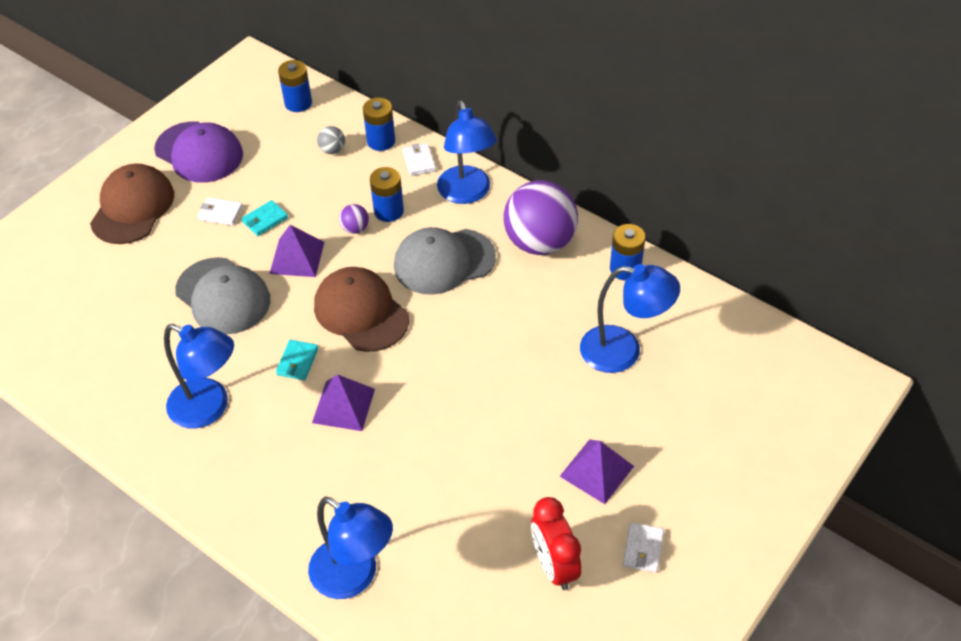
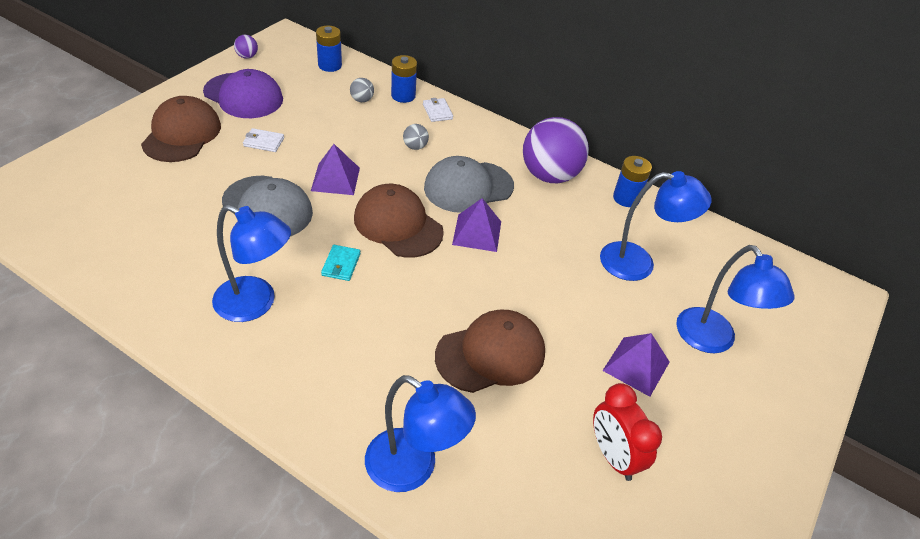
camera: 10 degrees left, 5 degrees down
turquoise wallet [241,200,288,236] -> none
purple pyramid [312,375,375,431] -> purple pyramid moved to [452,198,501,252]
purple ball [339,204,369,234] -> purple ball moved to [234,35,258,59]
blue battery [370,167,404,222] -> grey ball [403,124,429,150]
blue lamp [437,100,497,204] -> blue lamp moved to [676,245,794,353]
white wallet [623,522,664,573] -> none
none -> brown cap [435,310,545,393]

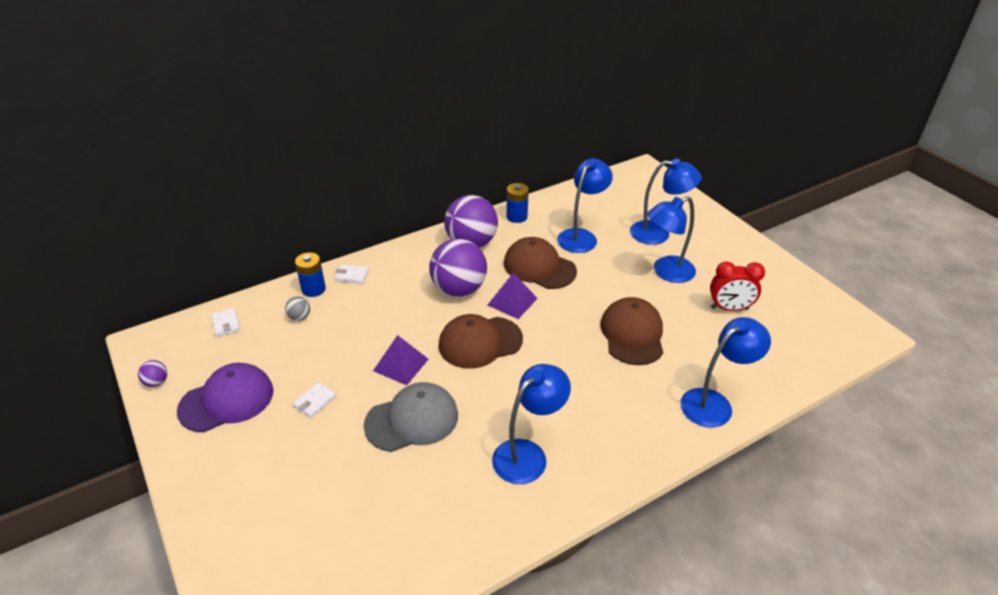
camera: 60 degrees left, 5 degrees down
brown cap [141,96,221,162] -> brown cap moved to [504,237,577,289]
blue battery [316,26,342,72] -> white wallet [211,308,240,337]
turquoise wallet [321,245,361,281] -> none
grey ball [403,124,429,150] -> none
grey cap [424,156,514,213] -> purple ball [429,239,487,296]
purple pyramid [603,333,669,397] -> blue lamp [647,196,696,283]

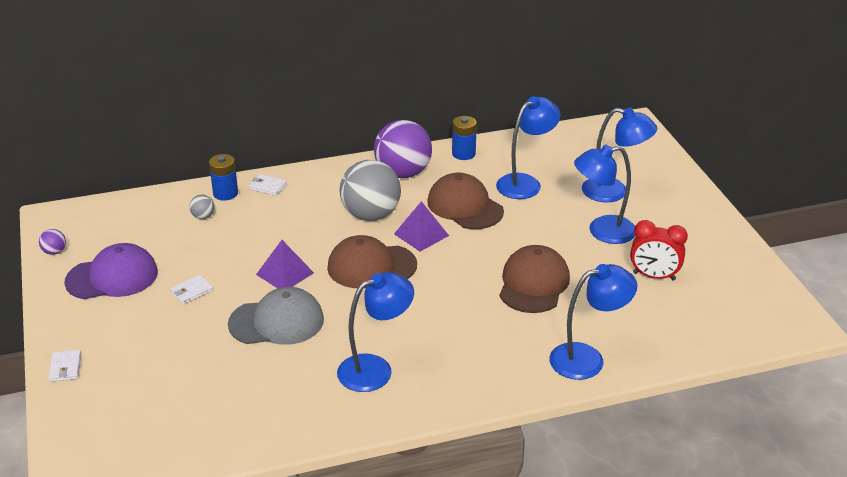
camera: 15 degrees right, 5 degrees down
white wallet [211,308,240,337] -> white wallet moved to [49,350,81,382]
purple ball [429,239,487,296] -> grey ball [340,160,401,221]

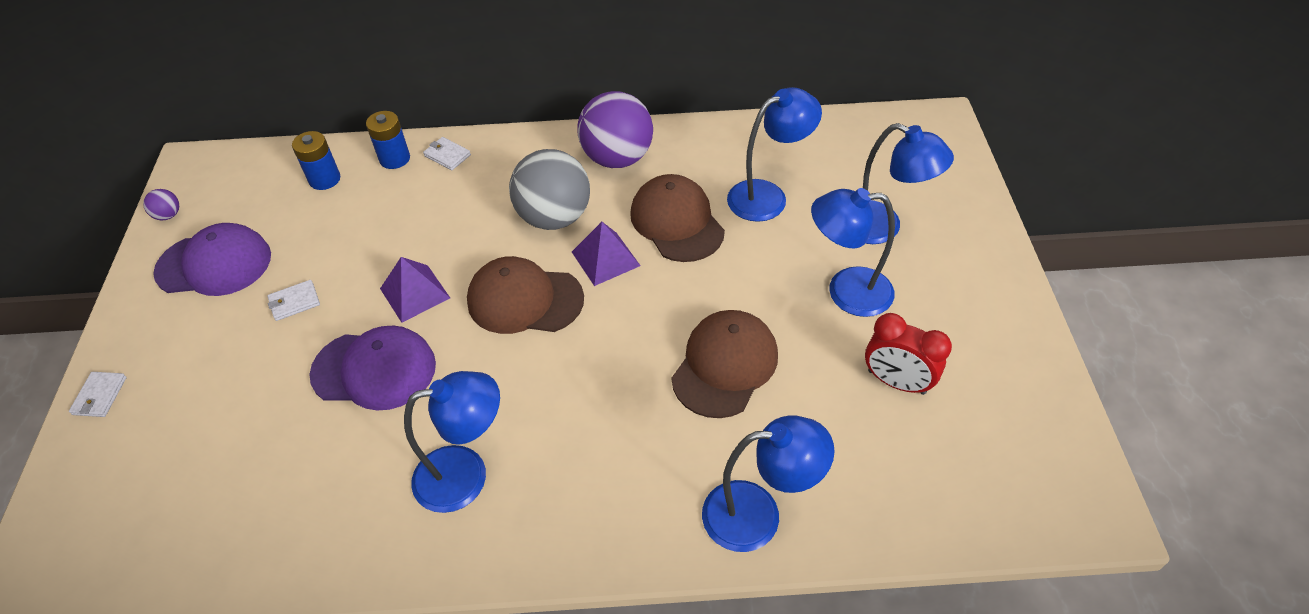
camera: 15 degrees right, 15 degrees up
grey ball [189,195,215,219] -> none
grey cap [228,287,324,345] -> purple cap [309,326,436,410]
blue battery [452,116,477,160] -> blue battery moved to [292,131,340,190]

